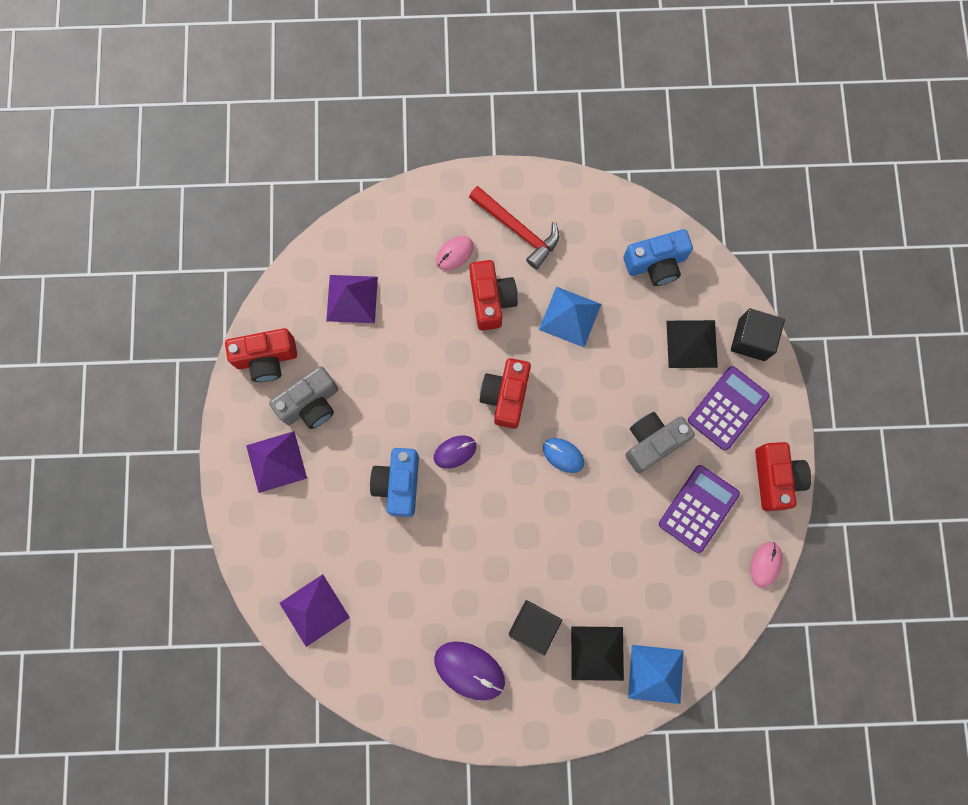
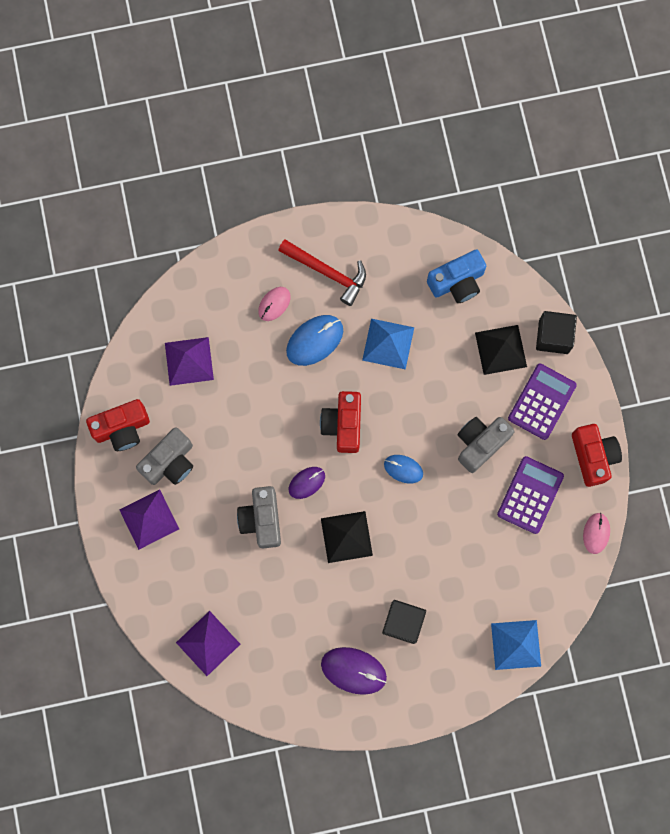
camera: 10 degrees left, 0 degrees up
blue camera [370,448,419,517] -> grey camera [237,486,281,548]
red camera [470,260,518,331] -> blue mouse [286,315,343,366]
black pyramid [571,626,624,681] -> black pyramid moved to [321,511,373,563]

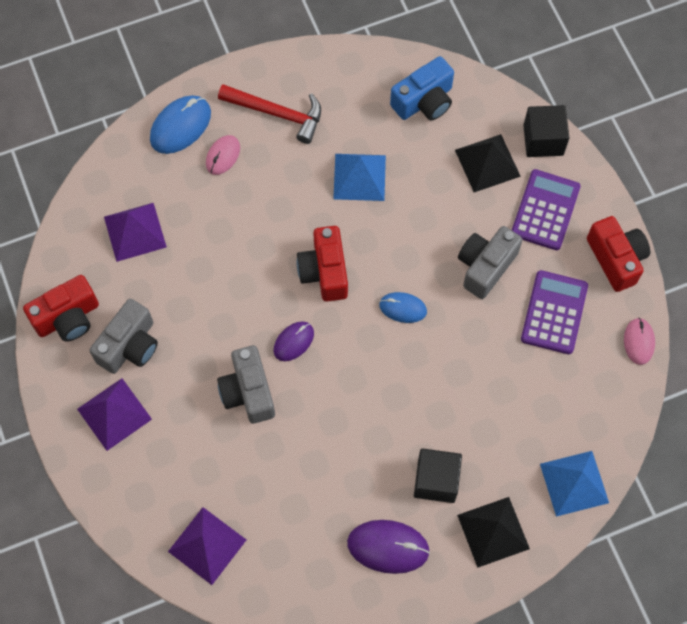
camera: 10 degrees left, 10 degrees down
blue mouse [286,315,343,366] -> blue mouse moved to [150,96,211,154]
black pyramid [321,511,373,563] -> black pyramid moved to [457,497,530,568]

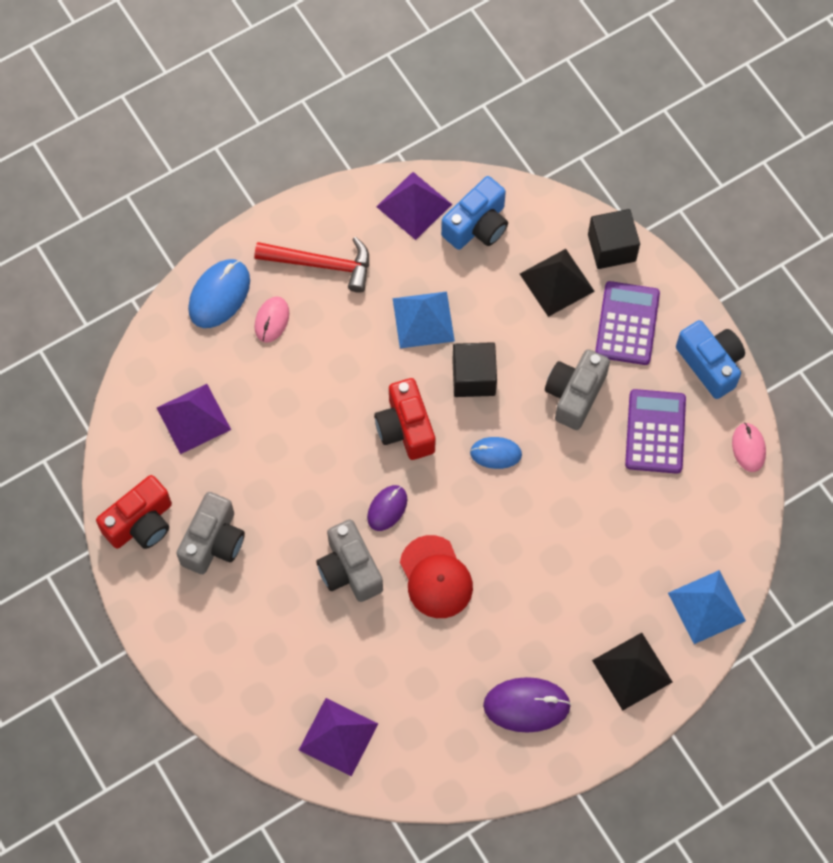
camera: 10 degrees left, 0 degrees up
purple pyramid [77,378,152,451] -> purple pyramid moved to [376,172,452,240]
black cube [414,448,462,503] -> black cube moved to [452,342,497,397]
red camera [587,216,650,292] -> blue camera [676,320,745,399]
none -> red cap [400,535,473,618]

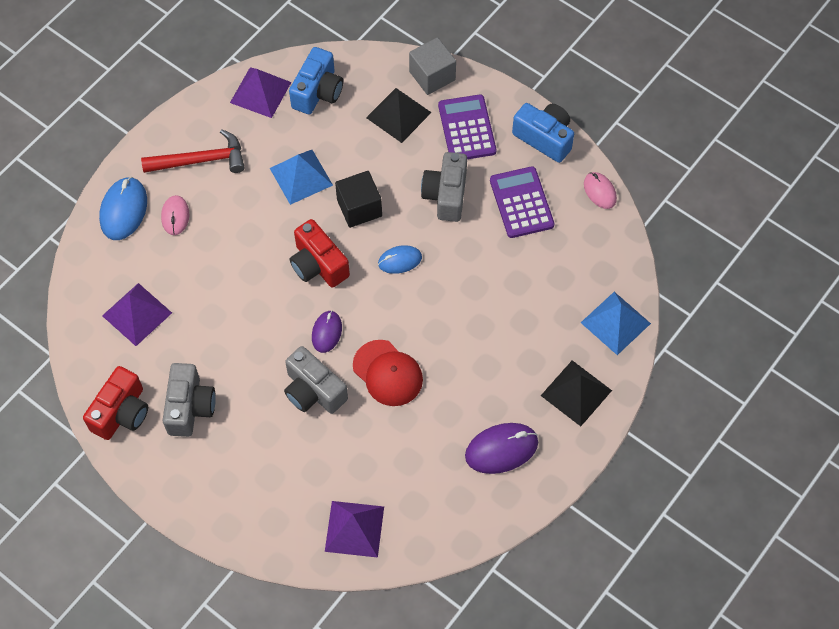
camera: 20 degrees left, 5 degrees down
black cube [588,209,640,269] -> grey cube [409,37,456,95]

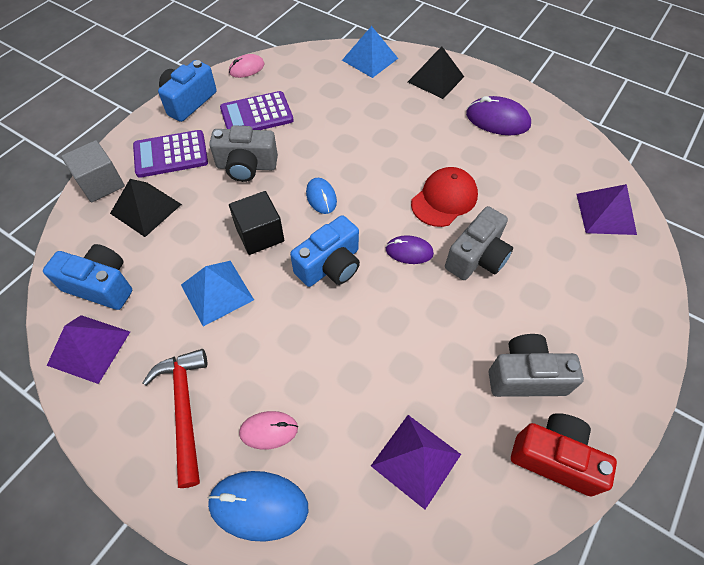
camera: 95 degrees left, 5 degrees down
red camera [290,219,350,288] -> blue camera [290,215,360,287]
purple mouse [465,423,538,474] -> purple mouse turned 45 degrees counterclockwise [466,96,531,135]

